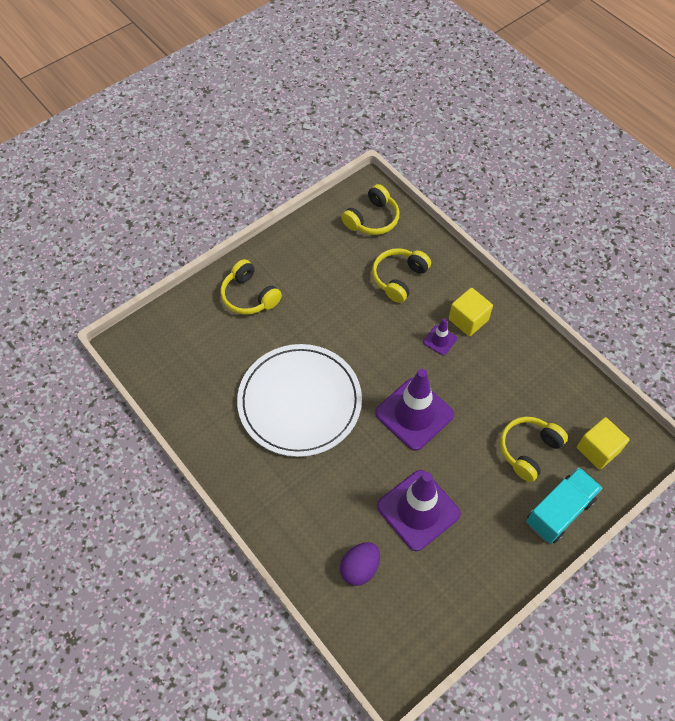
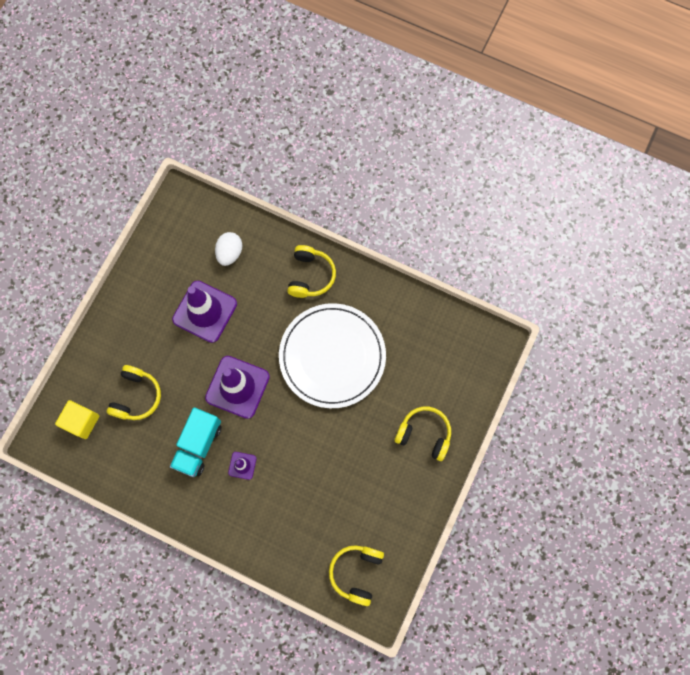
camera: 155 degrees right, 15 degrees up
purple egg [340,542,380,586] -> white egg [215,232,242,266]
yellow headphones [372,248,431,303] -> yellow headphones moved to [287,245,336,298]
yellow cube [449,288,493,336] -> none
turquoise truck [526,467,603,544] -> turquoise truck moved to [170,407,221,477]

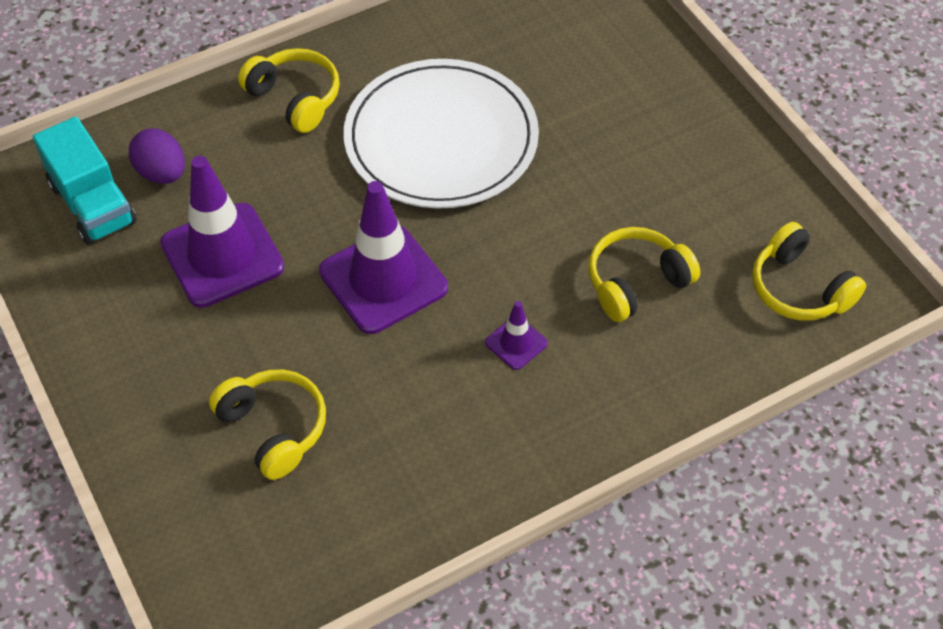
camera: 55 degrees left, 20 degrees down
yellow cube [55,400,99,439] -> none
turquoise truck [170,407,221,477] -> turquoise truck moved to [33,116,137,245]
white egg [215,232,242,266] -> purple egg [129,128,185,184]
yellow headphones [395,407,451,461] -> yellow headphones moved to [588,227,700,322]

